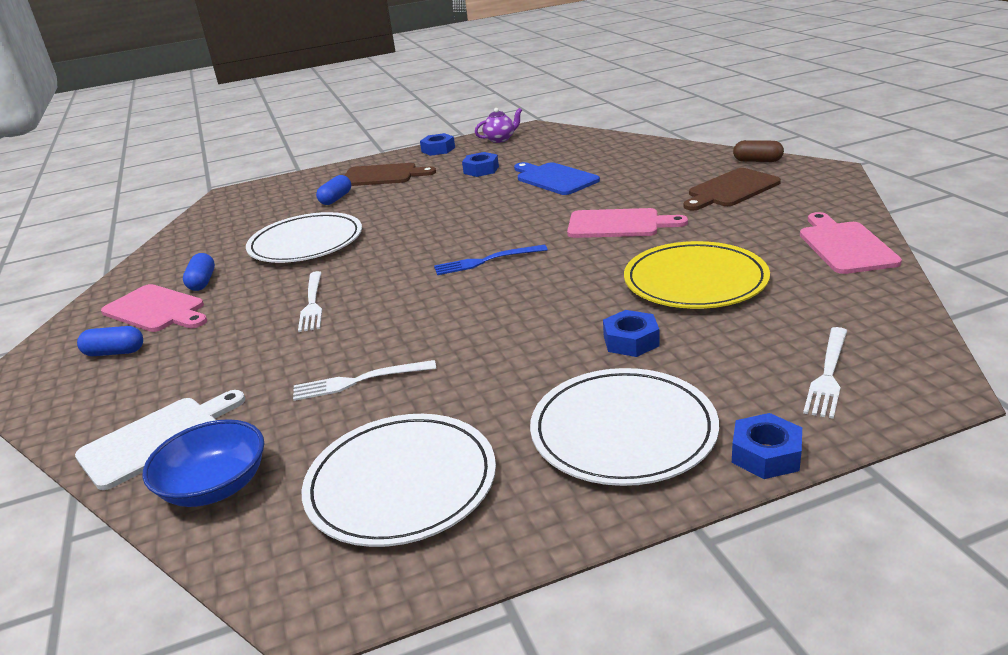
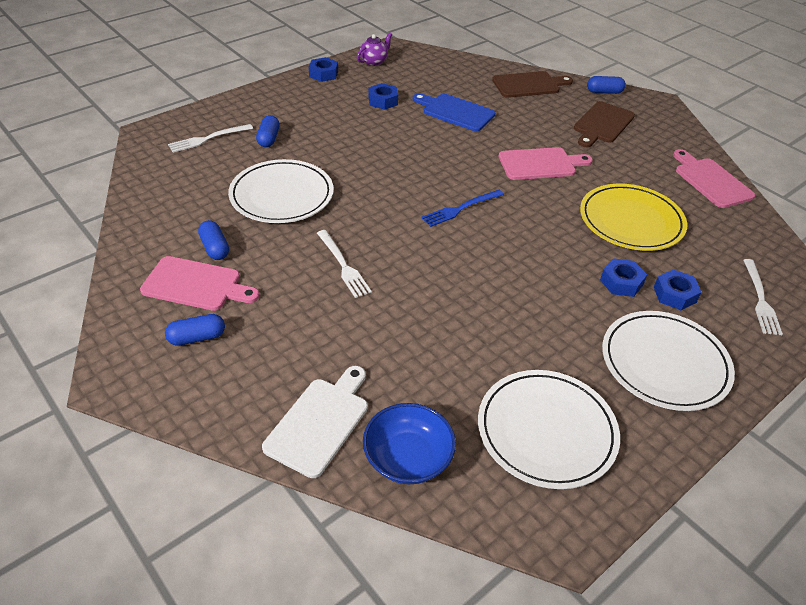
camera: 25 degrees left, 15 degrees up
white fork [293,360,436,401] -> white fork moved to [168,124,253,153]
brown cutting board [344,163,436,186] -> brown cutting board moved to [492,71,573,98]
blue nut [732,413,802,479] -> blue nut moved to [654,269,702,310]
brown capsule [733,140,784,162] -> blue capsule [587,76,626,94]

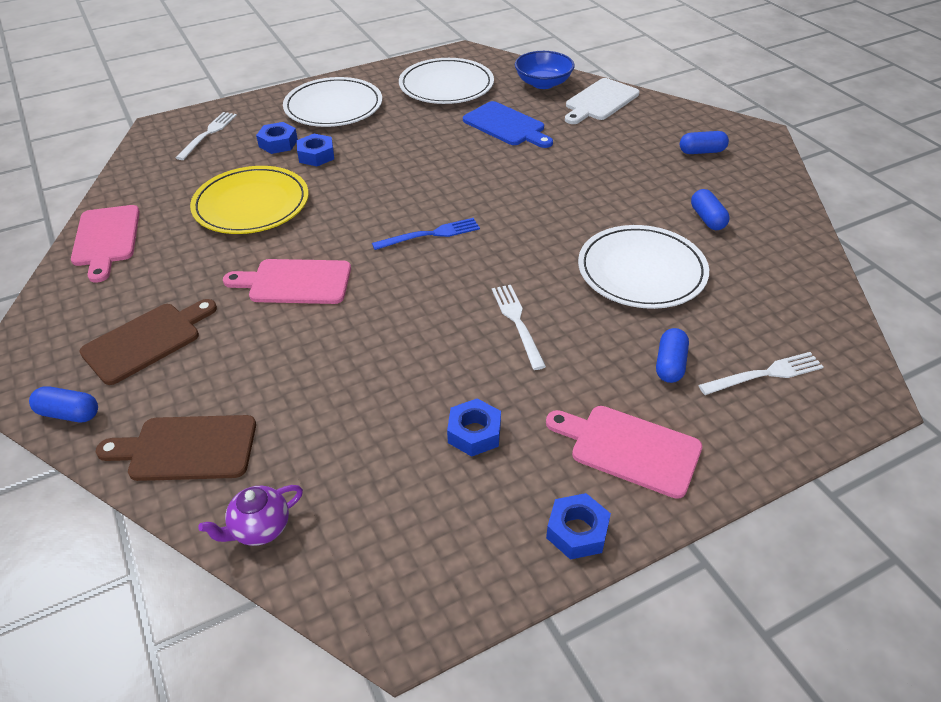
camera: 165 degrees left, 0 degrees up
pink cutting board [140,256,260,311] -> pink cutting board moved to [546,406,702,499]
white fork [317,230,372,298] -> white fork moved to [492,285,546,370]
purple teapot [357,32,392,66] -> purple teapot moved to [198,485,303,546]
blue cutting board [413,93,495,131] -> blue cutting board moved to [463,101,553,148]

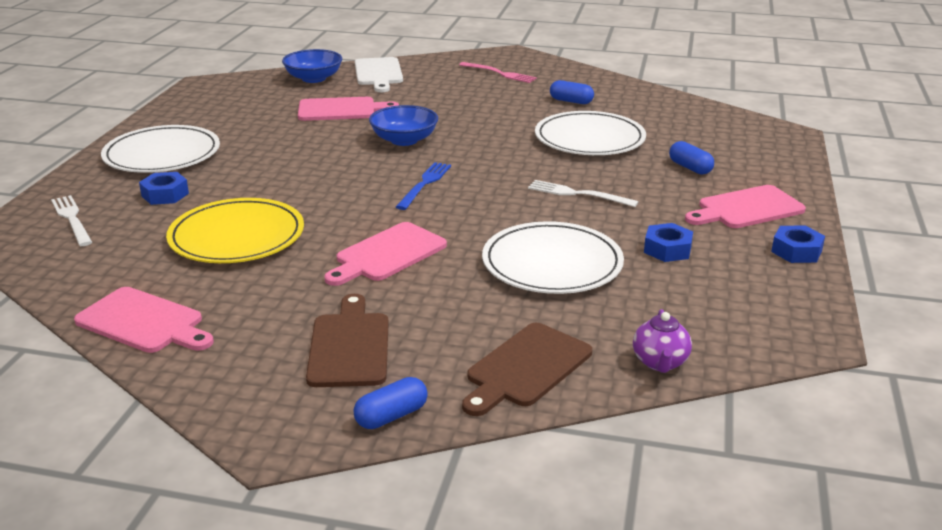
camera: 50 degrees left, 15 degrees down
blue nut [297,134,334,166] -> none
white plate [399,58,494,104] -> white plate moved to [482,221,624,294]
blue cutting board [463,101,553,148] -> pink cutting board [298,97,399,121]
blue capsule [680,131,729,154] -> pink fork [459,62,537,83]
white fork [698,352,823,395] -> none
none -> blue bowl [369,105,438,146]

